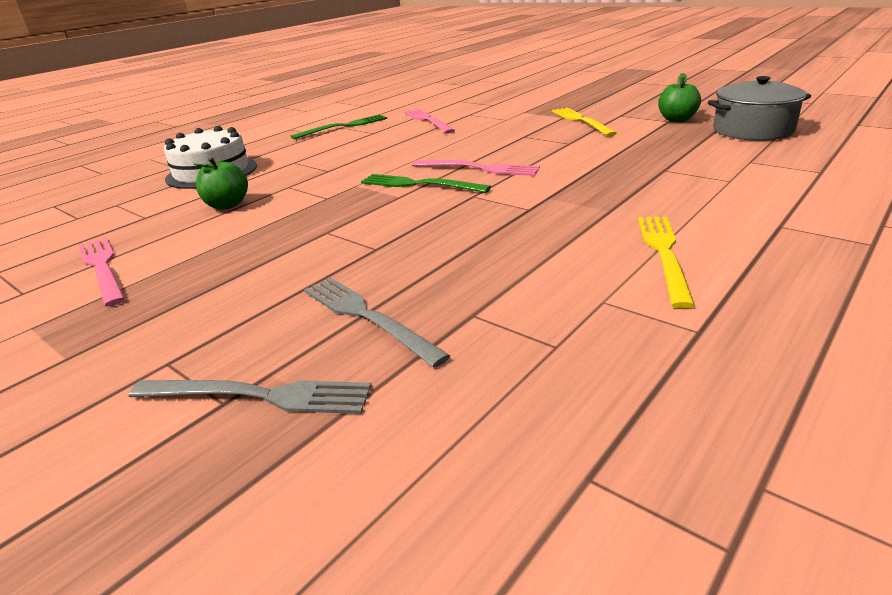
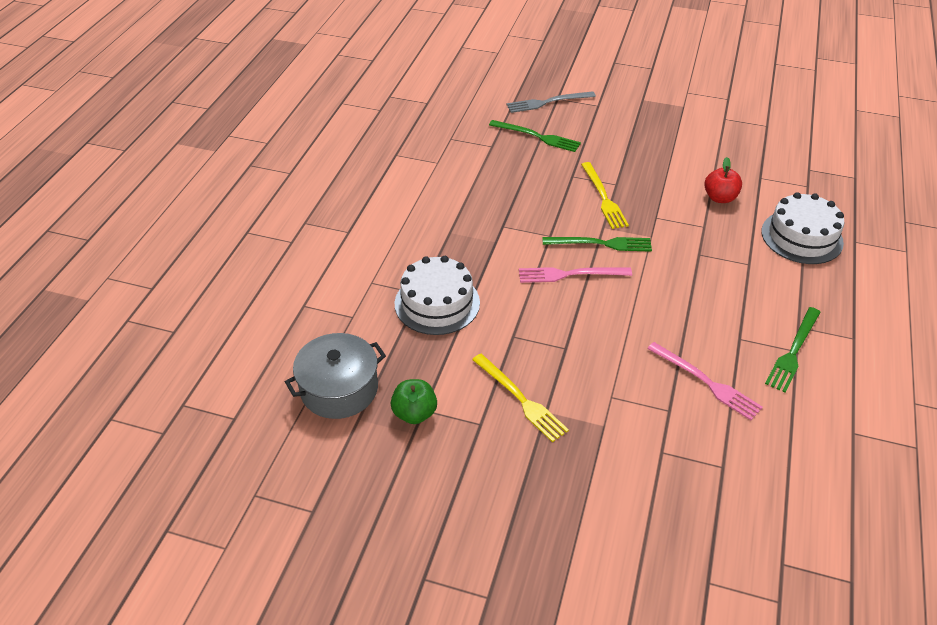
camera: 155 degrees right, 15 degrees up
pink fork [79,237,125,307] -> none
green apple [193,157,248,210] -> red apple [704,157,742,203]
grey fork [304,278,450,367] -> green fork [489,120,581,152]
yellow fork [638,217,695,308] -> yellow fork moved to [581,162,629,229]
none -> white cake [395,256,480,335]

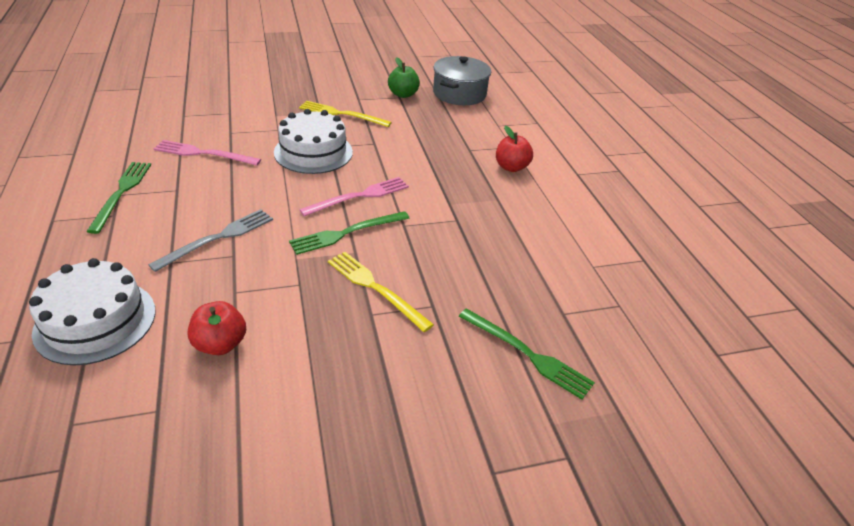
camera: 145 degrees right, 5 degrees down
white cake [395,256,480,335] -> white cake moved to [274,109,353,174]
green fork [489,120,581,152] -> green fork turned 135 degrees counterclockwise [459,308,595,400]
grey fork [506,91,596,113] -> grey fork moved to [148,209,273,272]
none -> red apple [496,126,533,172]

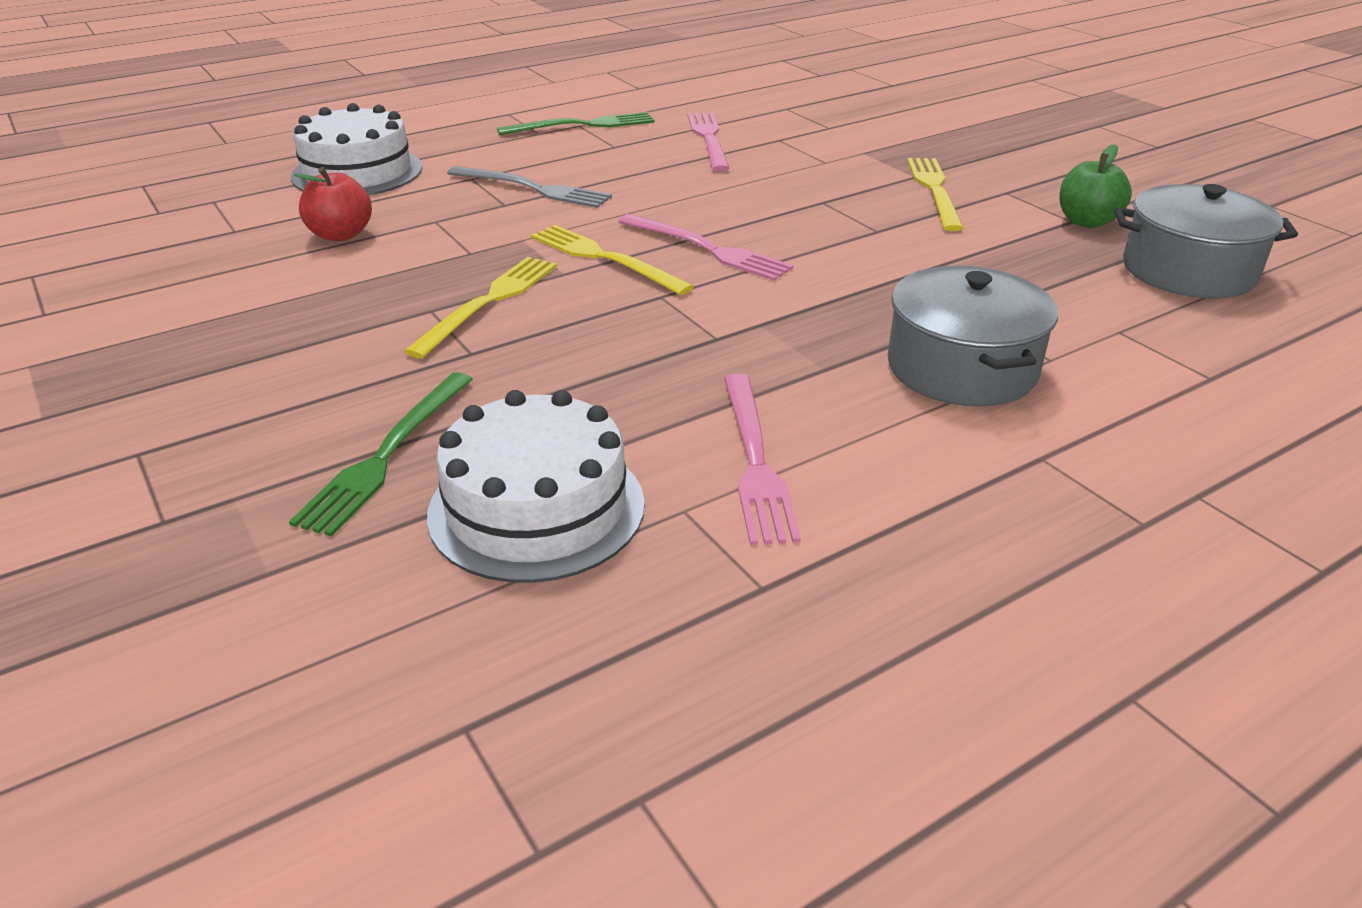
camera: 75 degrees right, 5 degrees down
white cake [274,109,353,174] -> white cake moved to [427,390,645,583]
green fork [289,211,409,255] -> yellow fork [531,225,694,295]
red apple [496,126,533,172] -> grey pot [888,266,1058,407]
none -> pink fork [724,374,801,545]

